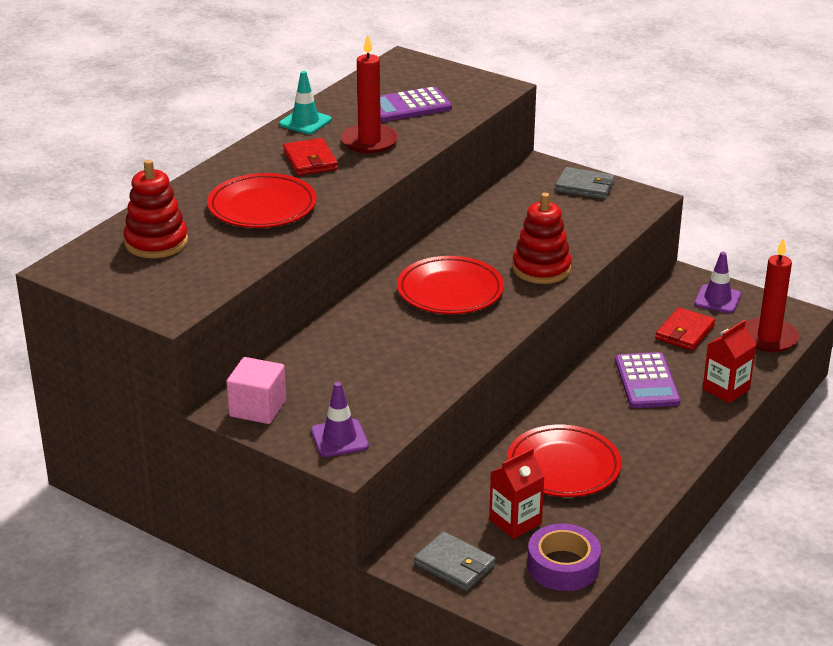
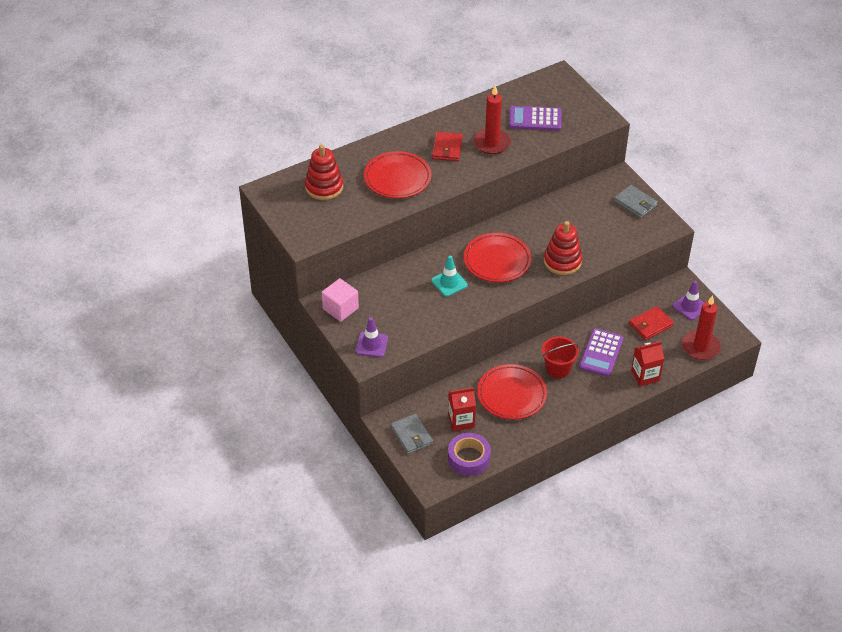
camera: 25 degrees right, 15 degrees up
turquoise traffic cone [279,71,332,134] -> turquoise traffic cone moved to [431,256,468,297]
none -> red bucket [542,336,579,379]

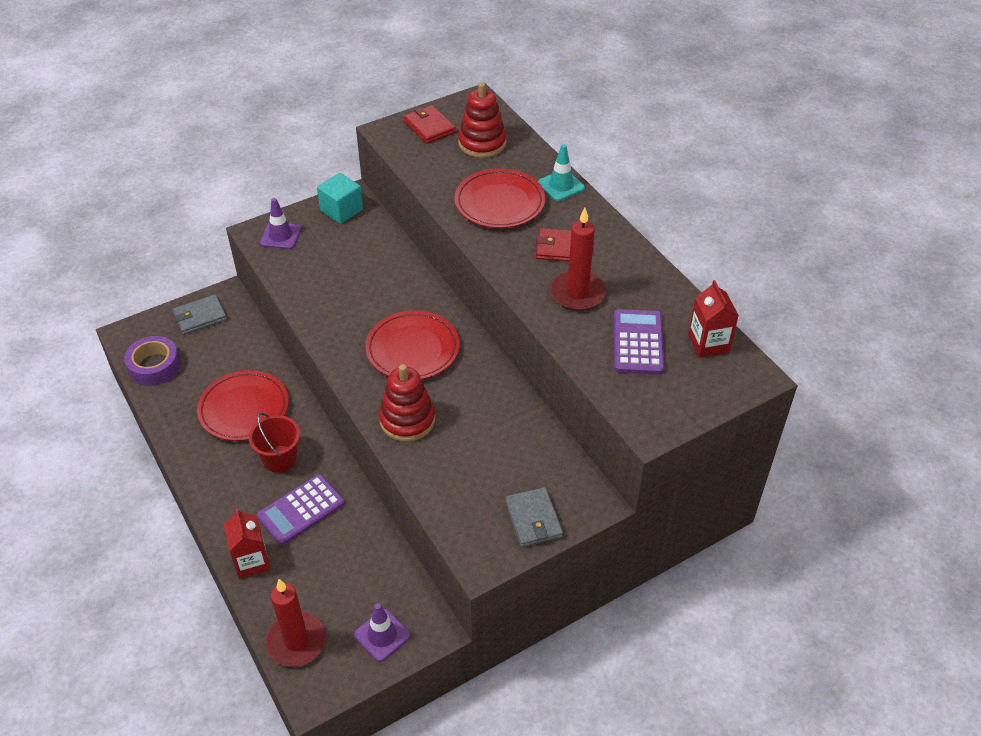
camera: 90 degrees right, 0 degrees up
pink cube [322,278,359,322] -> turquoise cube [317,173,363,224]
turquoise traffic cone [431,256,468,297] -> turquoise traffic cone moved to [538,144,585,201]
red carton [448,387,476,431] -> red carton moved to [688,280,739,358]
purple calculator [579,328,624,377] -> purple calculator turned 60 degrees counterclockwise [257,474,345,545]
grey wallet [614,185,658,218] -> grey wallet turned 60 degrees counterclockwise [505,487,563,547]
red wallet [629,306,674,340] -> red wallet moved to [404,105,456,144]

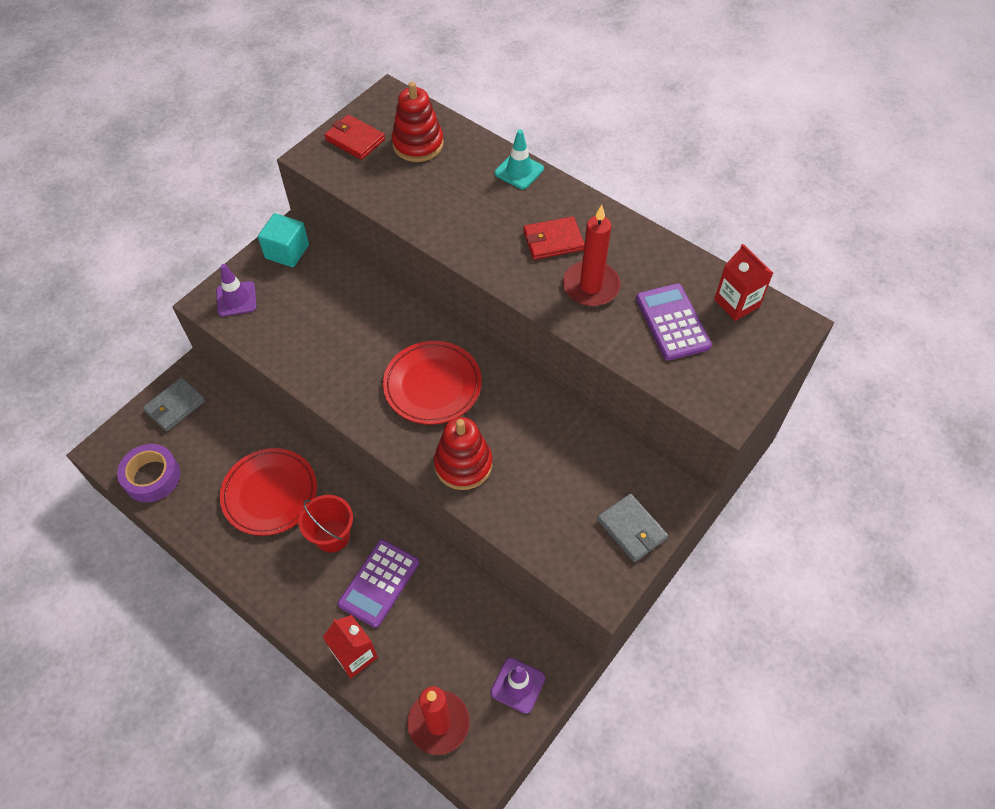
camera: 20 degrees left, 10 degrees up
red plate [454,168,545,228] -> none

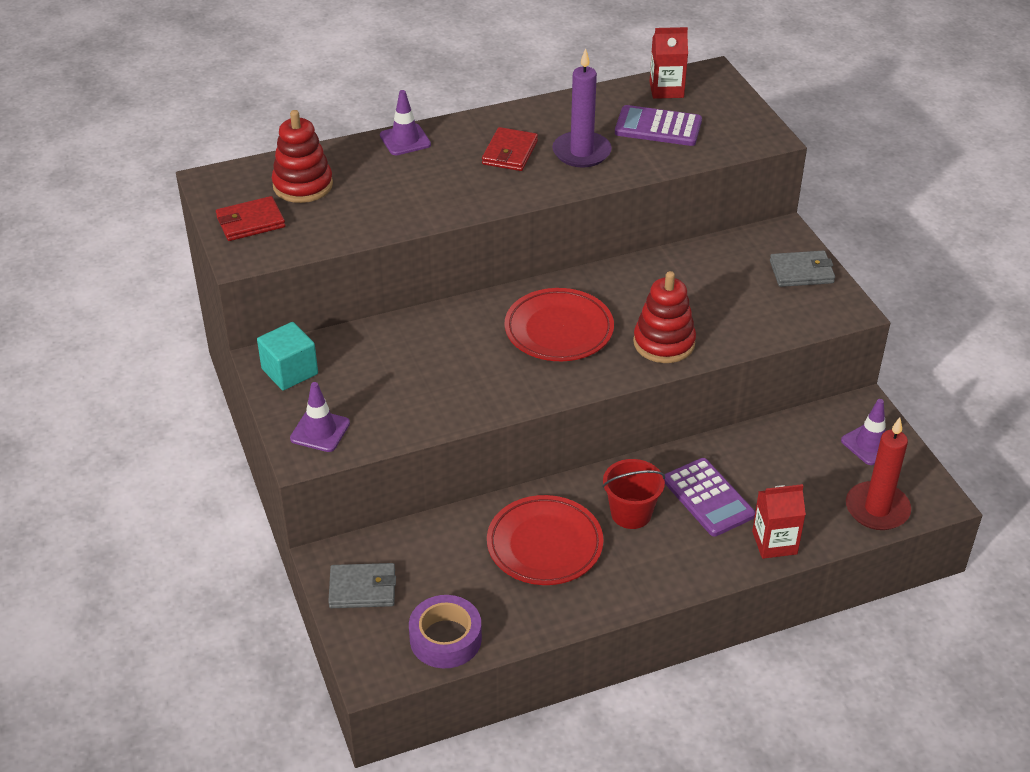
camera: 60 degrees left, 15 degrees down
grey wallet [143,377,205,432] -> grey wallet turned 75 degrees counterclockwise [328,563,396,608]
turquoise traffic cone [495,130,544,189] -> purple traffic cone [380,90,431,155]
red candle [563,205,621,306] -> purple candle [552,48,612,168]

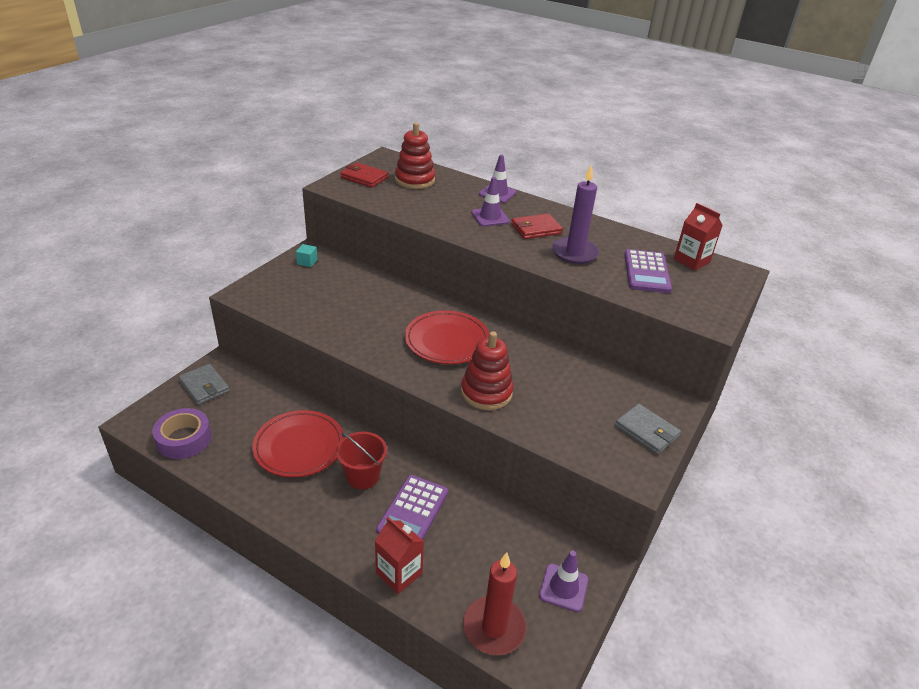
camera: 50 degrees right, 5 degrees down
turquoise cube [257,322,318,390] -> turquoise cube [296,244,317,267], size x0.55
purple traffic cone [290,382,350,452] -> purple traffic cone moved to [471,177,510,227]
purple calculator [615,105,702,146] -> purple calculator turned 150 degrees counterclockwise [624,249,672,293]

